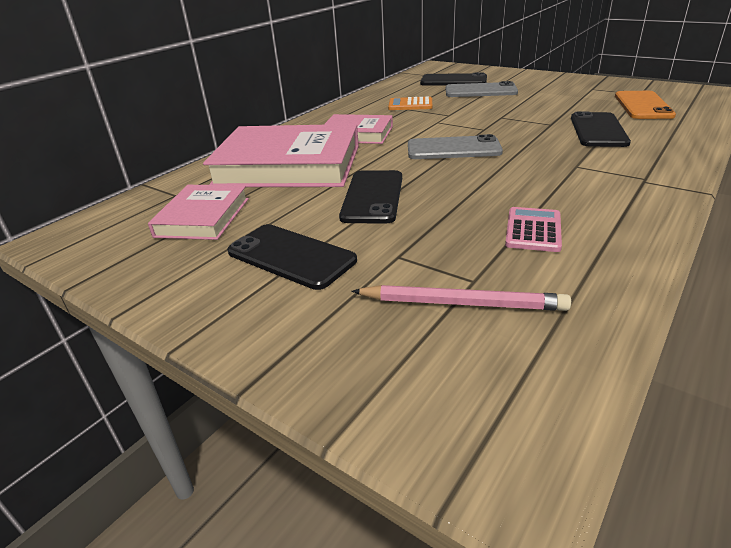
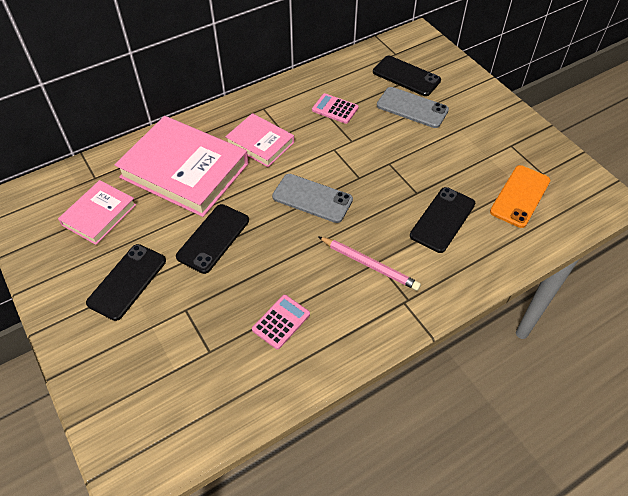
camera: 20 degrees right, 20 degrees up
black phone [227,224,357,290] -> black phone turned 60 degrees clockwise [86,244,166,321]
pink pencil [351,285,571,311] -> pink pencil moved to [318,236,421,291]
orange calculator [388,96,432,110] -> pink calculator [312,93,359,124]

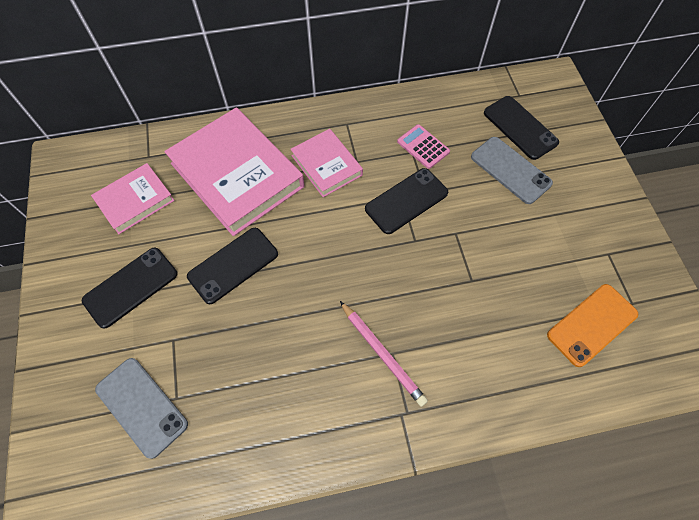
camera: 20 degrees right, 10 degrees up
pink calculator [252,295,310,349] -> none
grey phone [272,174,353,223] -> grey phone moved to [95,358,188,459]
black phone [410,187,475,253] -> black phone moved to [365,168,448,234]

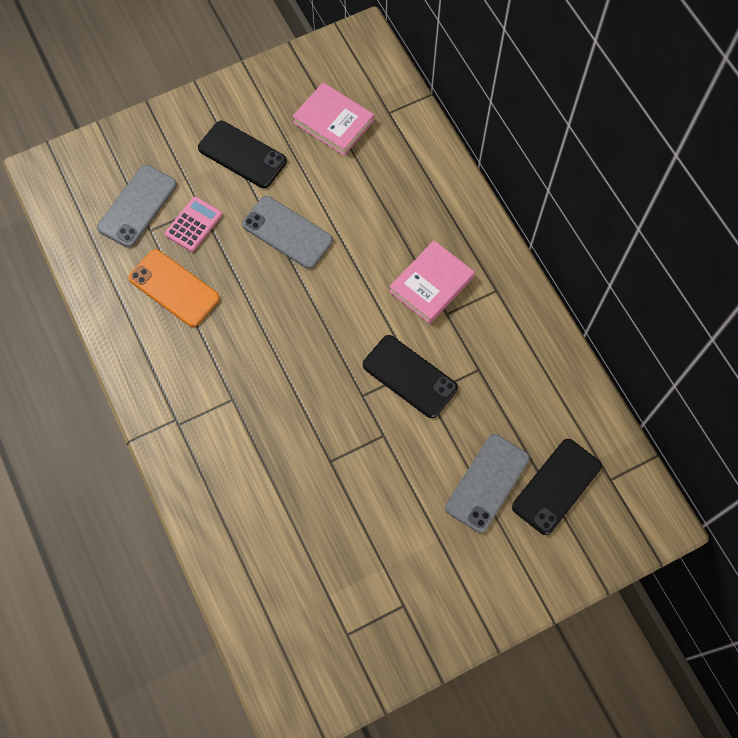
camera: 75 degrees right, 5 degrees up
pink book [164,107,305,236] -> none
black phone [187,228,278,304] -> grey phone [242,196,333,269]
pink pencil [340,301,428,407] -> none
pink calculator [397,124,450,169] -> pink calculator moved to [165,196,222,252]
orange phone [547,284,638,367] -> orange phone moved to [128,249,220,327]

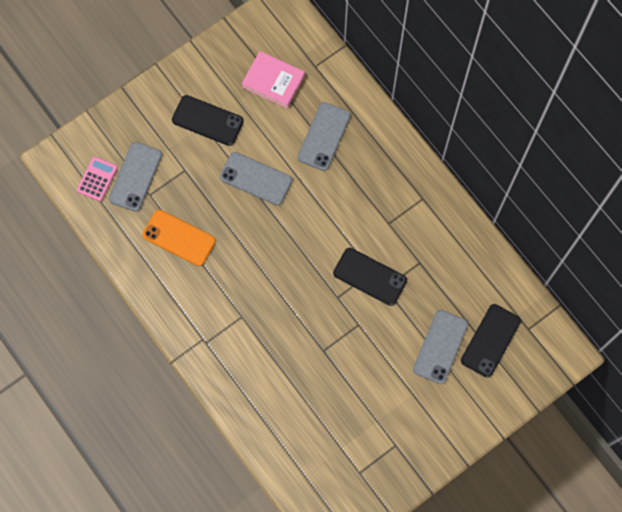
camera: 10 degrees left, 5 degrees up
pink calculator [165,196,222,252] -> pink calculator moved to [77,156,118,202]
pink book [389,240,475,324] -> none
none -> grey phone [298,102,351,171]

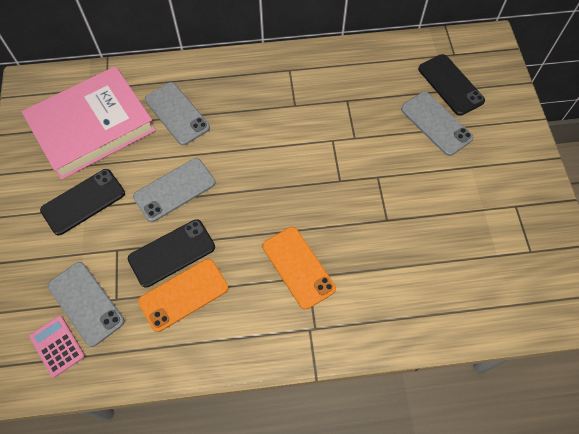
camera: 60 degrees left, 10 degrees down
pink book [242,51,305,108] -> pink book [21,66,156,180], size x1.82
black phone [333,248,407,306] -> black phone moved to [128,219,215,288]
none -> orange phone [263,227,336,310]

